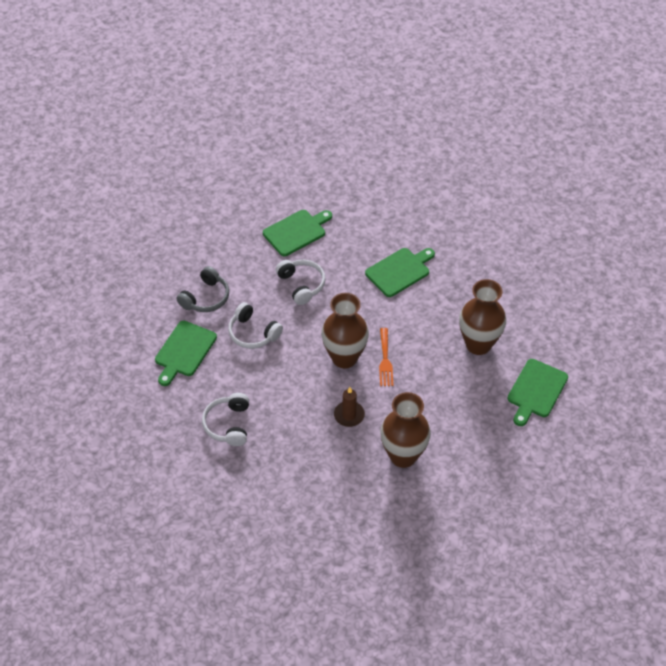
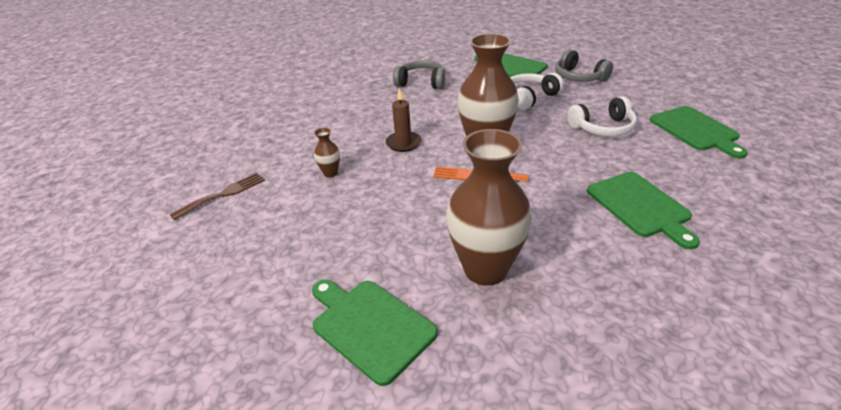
camera: 105 degrees right, 15 degrees down
white headphones [202,393,249,446] -> grey headphones [393,61,445,89]
brown vase [380,392,431,468] -> brown vase [314,128,340,177], size x0.42
none -> brown fork [170,172,265,220]

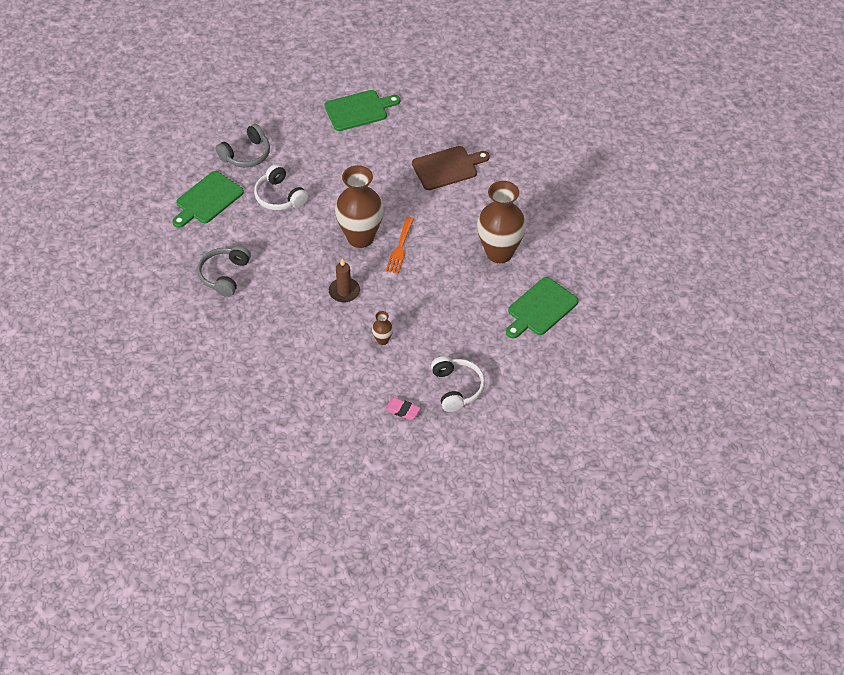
camera: 90 degrees left, 15 degrees up
brown fork [170,172,265,220] -> pink eraser [385,398,421,420]
white headphones [567,97,637,136] -> white headphones moved to [431,356,485,412]
green cutting board [587,172,700,249] -> brown cutting board [412,146,490,190]

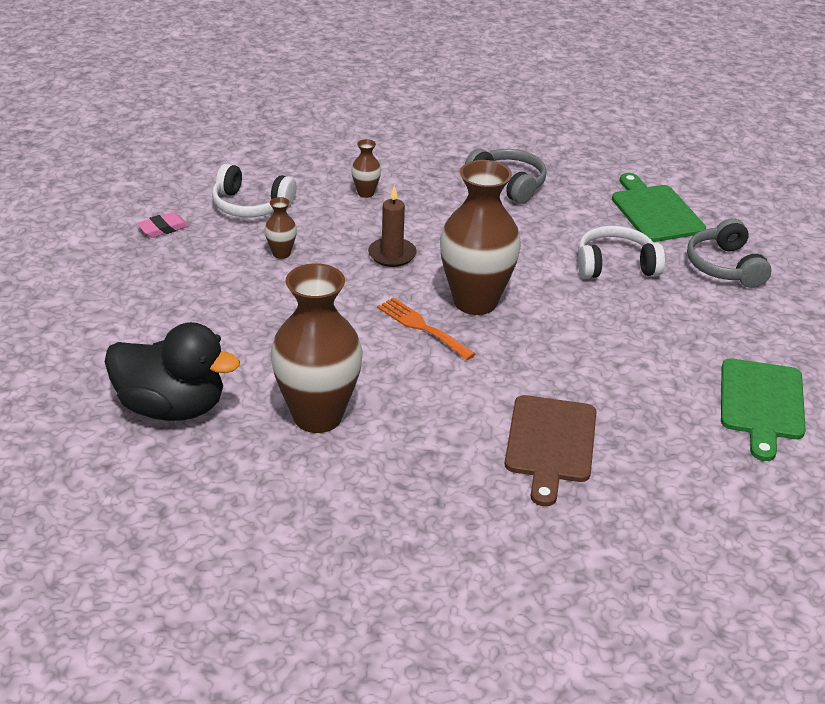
camera: 120 degrees right, 15 degrees down
white headphones [431,356,485,412] -> white headphones moved to [212,164,296,217]
green cutting board [506,277,579,339] -> black duck [105,322,240,421]
none -> brown vase [351,139,381,198]

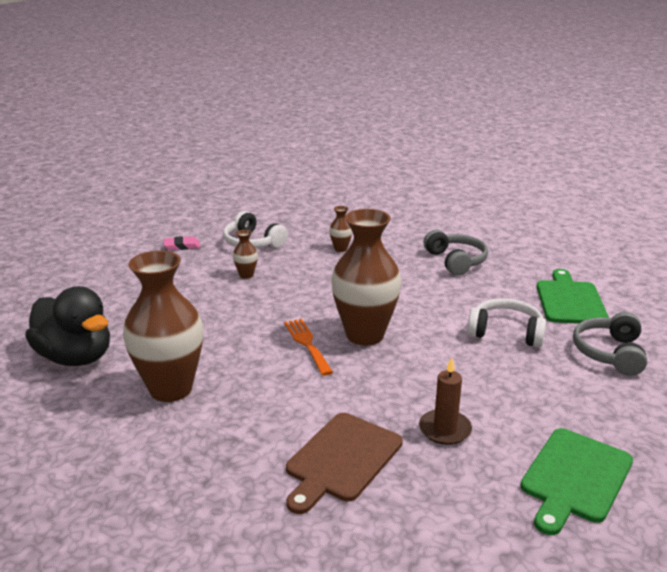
camera: 25 degrees right, 10 degrees down
brown candle [368,186,417,267] -> brown candle moved to [419,357,472,445]

